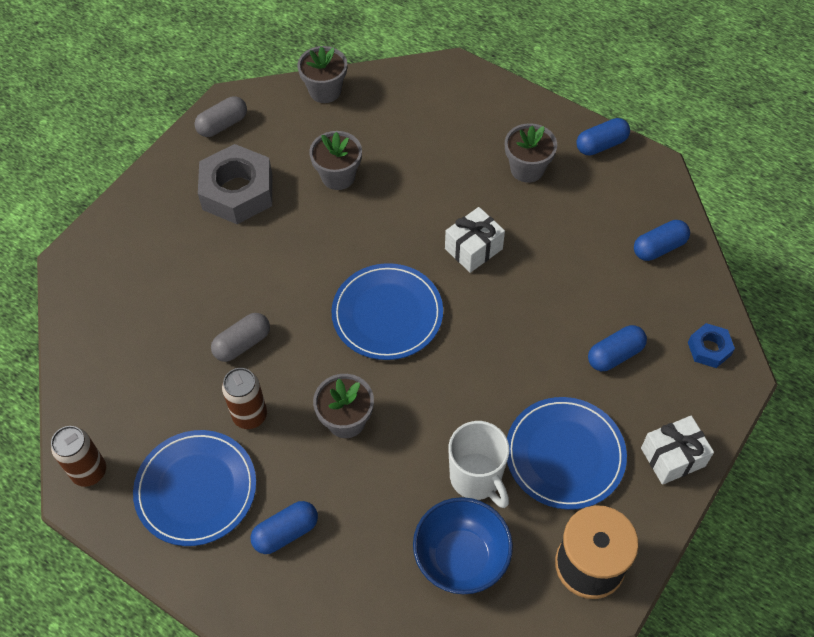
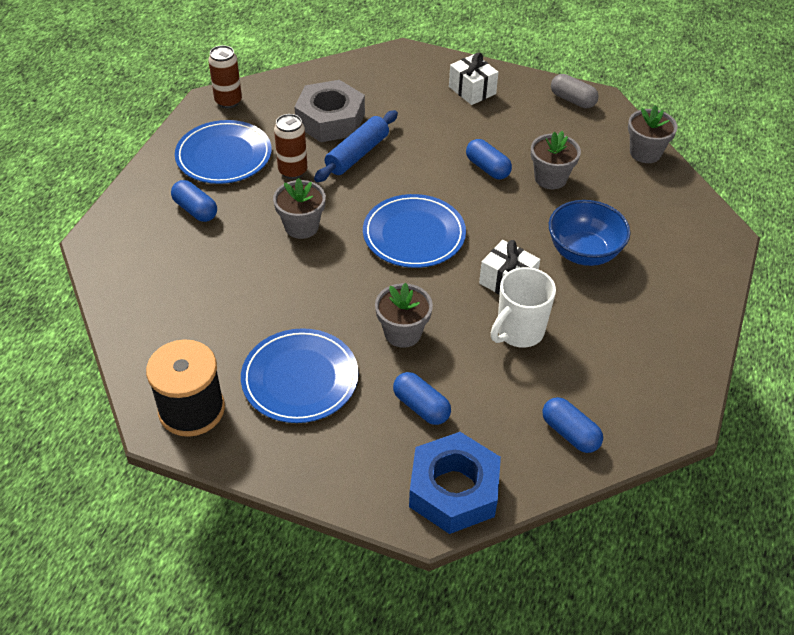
camera: 75 degrees right, 10 degrees down
grey nut [198,144,272,224] -> grey nut moved to [295,80,365,142]
grey capsule [211,313,270,362] -> blue rolling pin [314,110,398,182]
blue bowl [413,497,513,594] -> blue bowl moved to [549,200,631,266]
white mug [448,421,509,508] -> white mug moved to [491,267,556,348]
grey flower pot [505,123,557,183] -> grey flower pot moved to [375,283,433,348]
blue capsule [576,118,630,156] -> blue capsule moved to [466,139,512,179]
white gift [641,416,714,485] -> white gift moved to [449,52,499,105]
blue nut [688,323,735,368] -> blue nut [409,432,501,534], size x2.00

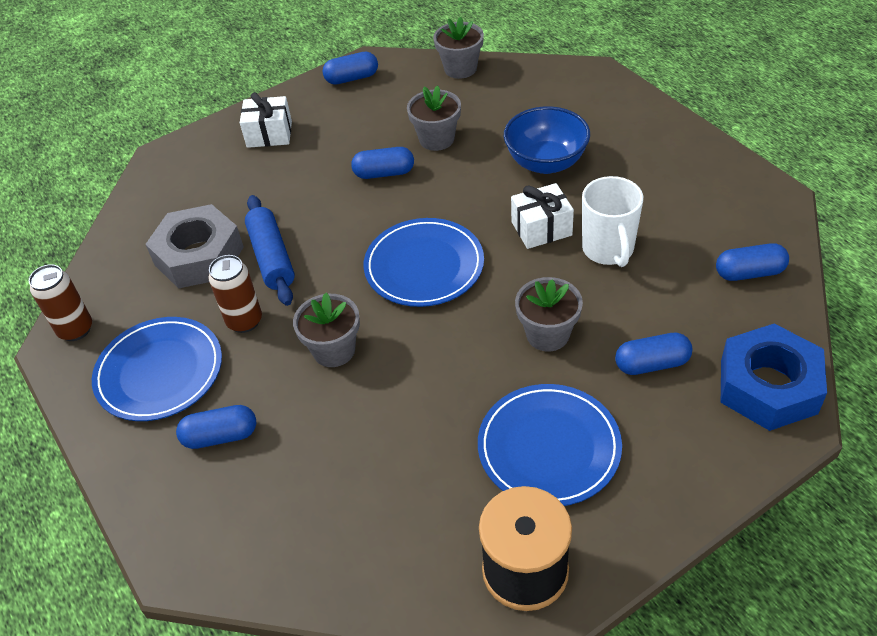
camera: 50 degrees left, 0 degrees up
grey capsule [551,74,599,108] -> blue capsule [323,52,378,85]

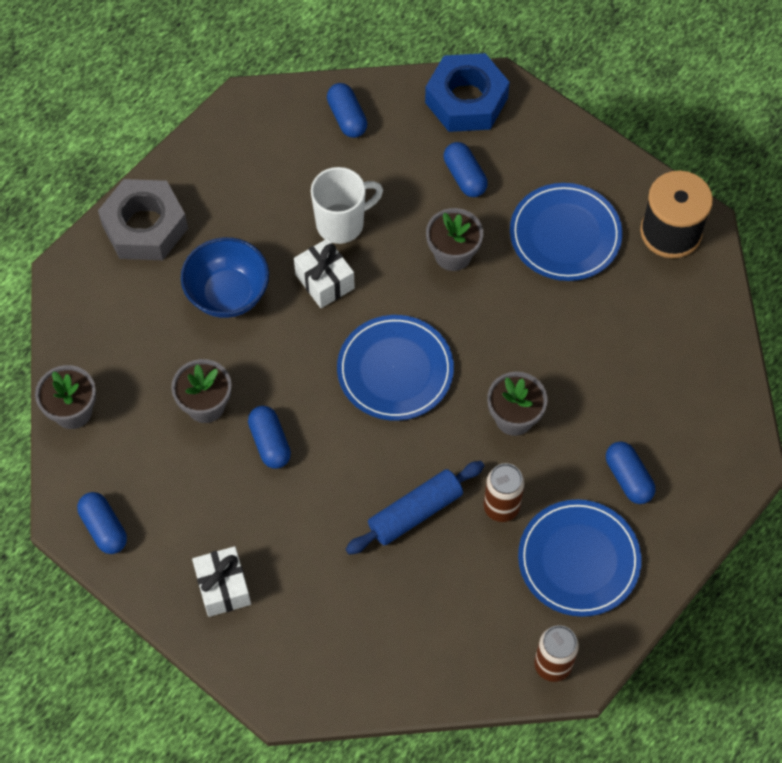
camera: 110 degrees left, 15 degrees up
grey nut [145,204,244,289] -> grey nut moved to [98,179,188,260]

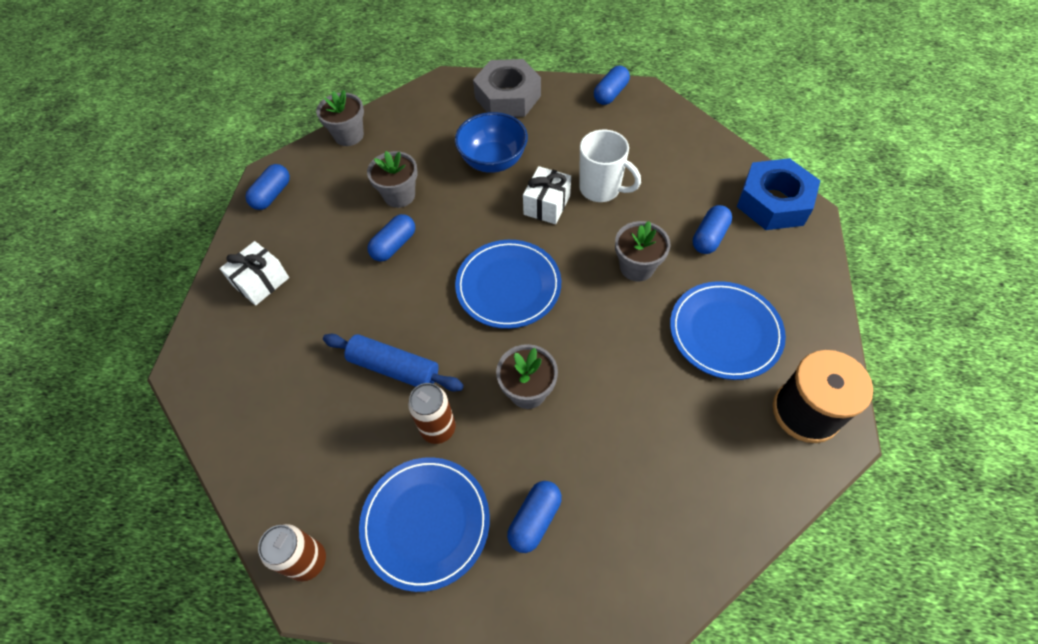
camera: 60 degrees right, 5 degrees down
blue capsule [327,83,367,138] -> blue capsule moved to [594,65,630,105]

